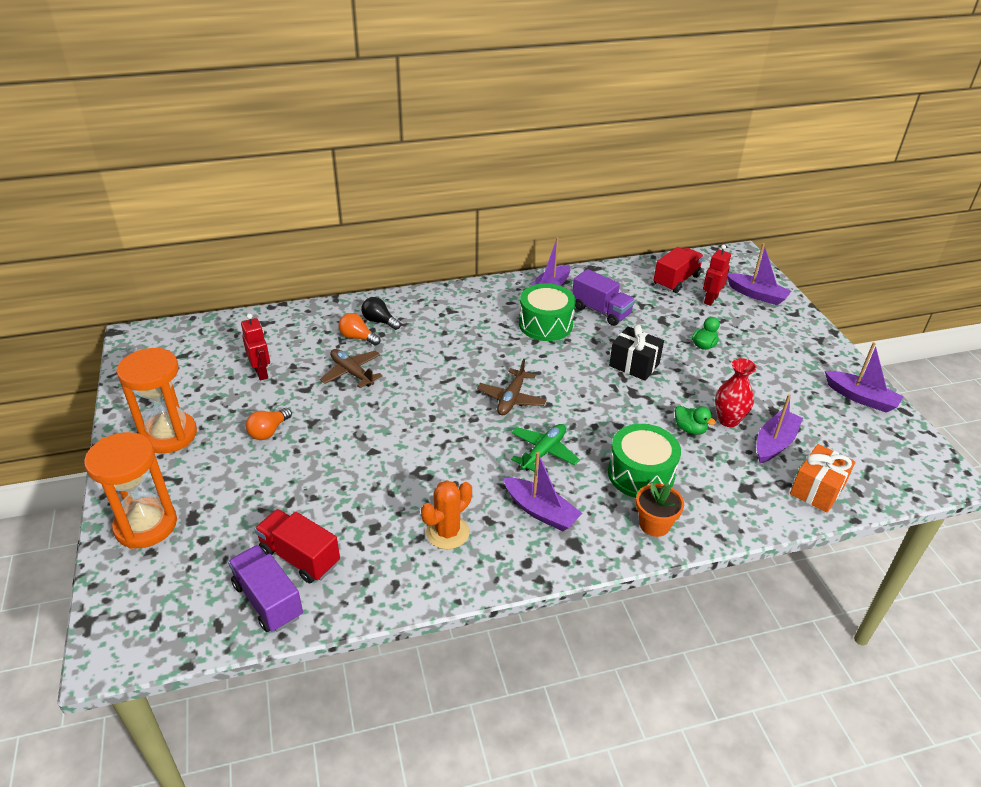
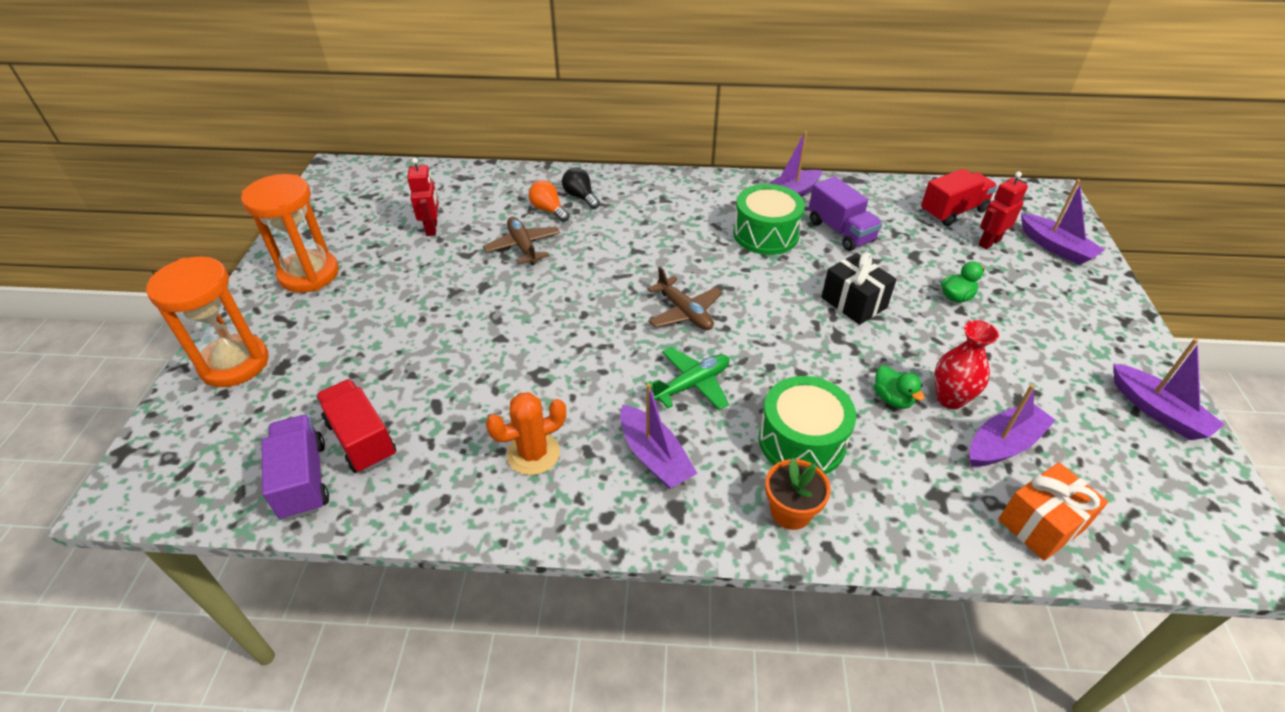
camera: 20 degrees right, 5 degrees up
orange light bulb [246,408,292,440] -> none
brown plane [477,359,547,415] -> brown plane turned 75 degrees counterclockwise [647,267,723,330]

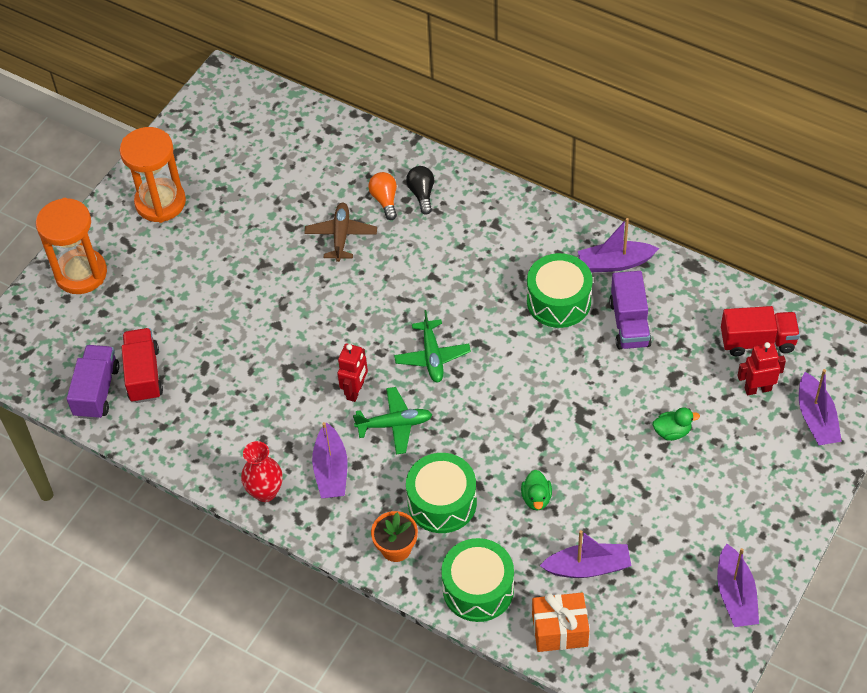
camera: 30 degrees right, 10 degrees up
red robot [407,158,439,236] -> red robot moved to [337,343,368,402]
orange cactus [486,392,566,475] -> none
brown plane [647,267,723,330] -> green plane [394,310,471,382]
black gift [821,252,897,325] -> none
red vase [934,320,999,409] -> red vase moved to [241,441,283,502]
none -> green drum [441,538,514,622]

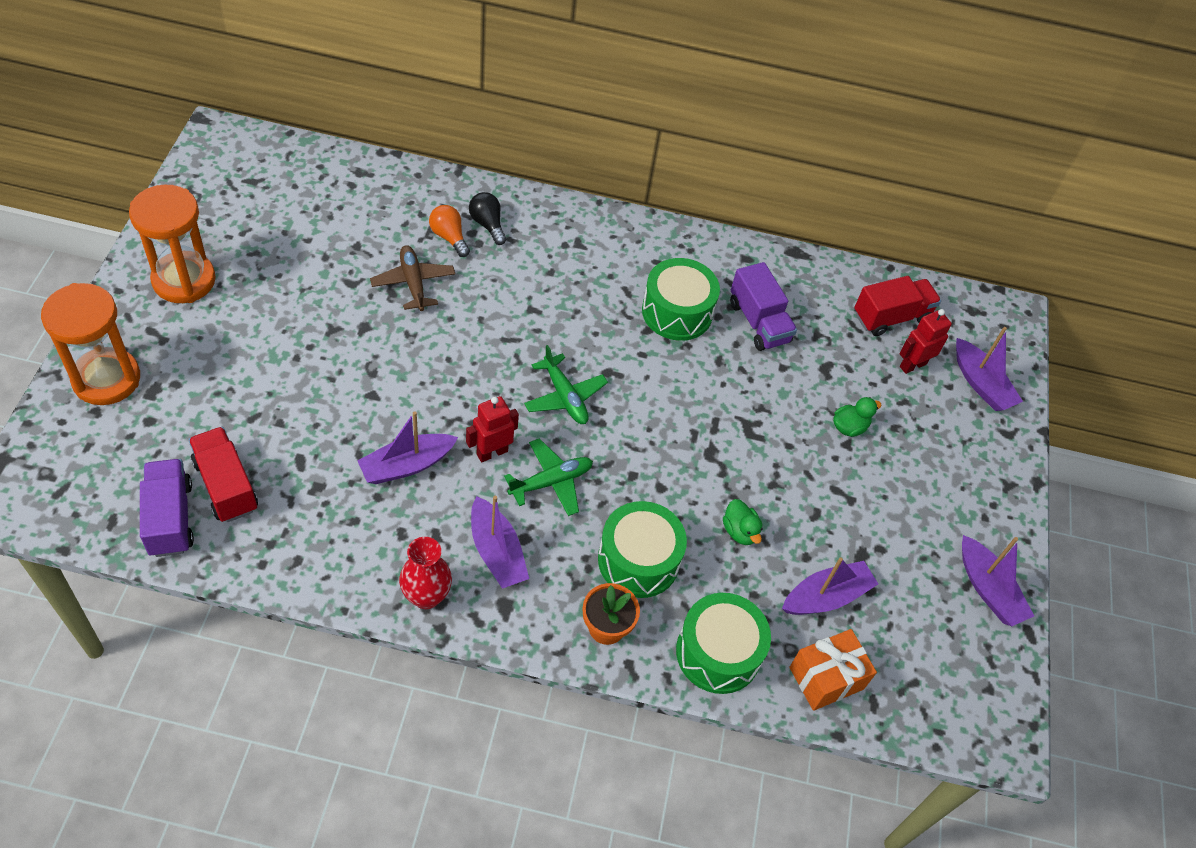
camera: 30 degrees left, 0 degrees up
red robot [337,343,368,402] -> red robot turned 120 degrees counterclockwise [466,396,519,462]
purple boat [578,218,659,273] -> purple boat moved to [357,411,458,484]

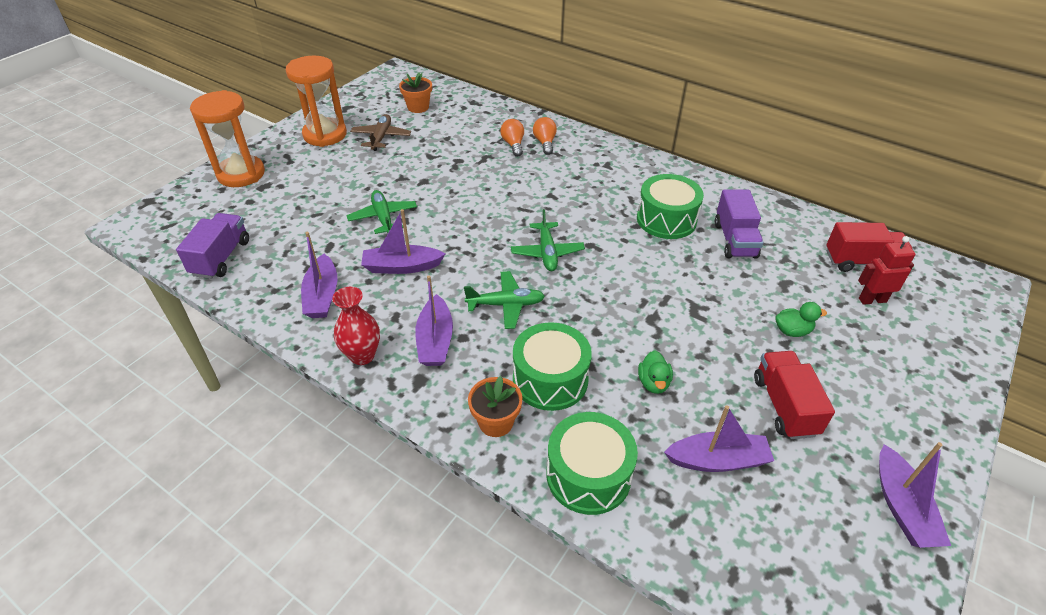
camera: 30 degrees right, 10 degrees down
red truck [188,427,258,522] -> red truck moved to [754,351,835,439]
brown plane [370,245,455,311] -> brown plane moved to [350,114,411,151]
red robot [466,396,519,462] -> none
black light bulb [469,192,506,245] -> orange light bulb [533,117,557,155]
orange gift [789,629,877,711] -> none
purple boat [956,327,1023,411] -> purple boat moved to [301,232,337,318]
none -> green plane [346,190,417,234]
none -> orange flower pot [399,72,432,113]

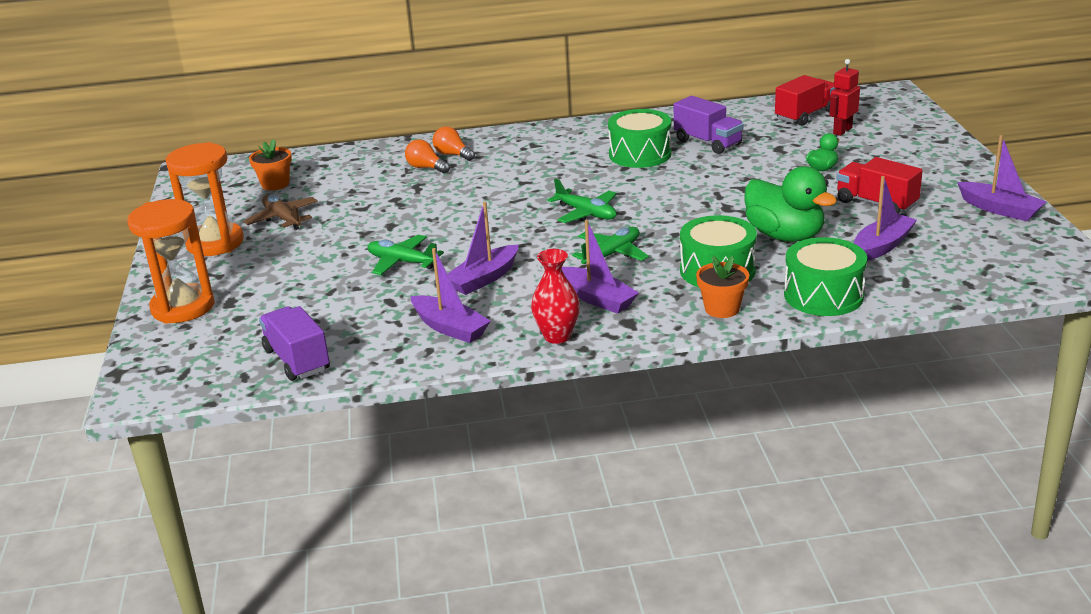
camera: 40 degrees left, 15 degrees down
green duck [638,350,673,394] -> green duck [744,166,837,242], size x2.12

